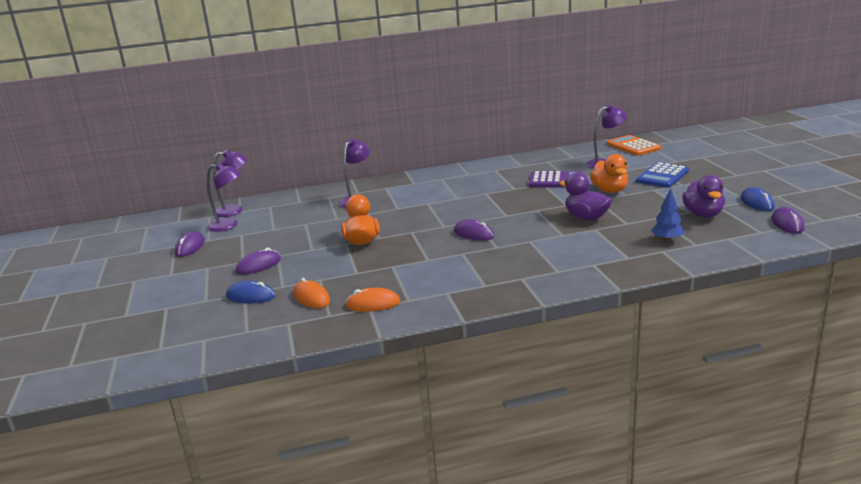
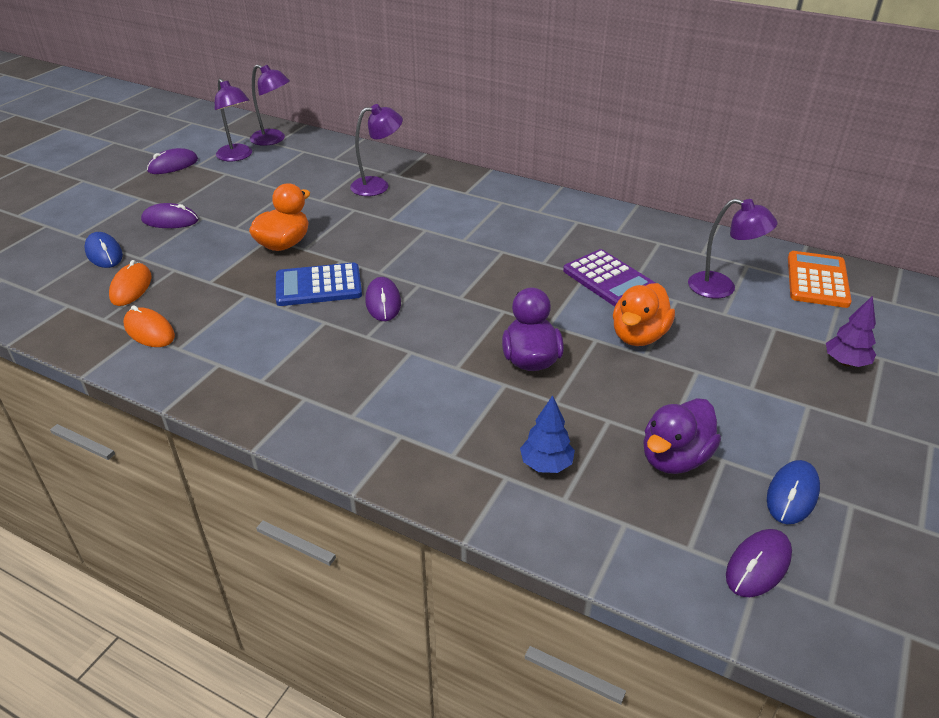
camera: 40 degrees right, 15 degrees up
blue calculator [636,162,689,188] -> blue calculator moved to [276,263,362,306]
none -> purple tree [826,296,876,367]

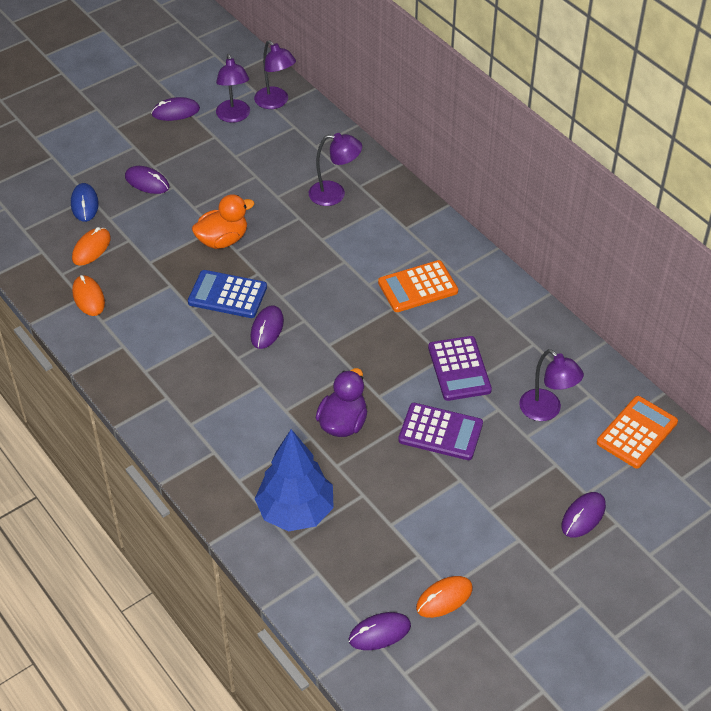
camera: 25 degrees right, 10 degrees up
blue tree [520,395,575,473] -> blue tree [255,429,334,531], size x1.97
orange duck [613,283,675,346] -> purple calculator [398,403,483,460]
purple duck [643,398,721,474] -> none
blue mouse [767,460,820,524] -> orange mouse [416,576,473,618]
purple tree [826,296,876,367] -> purple mouse [562,492,606,538]
none -> orange calculator [378,260,458,312]

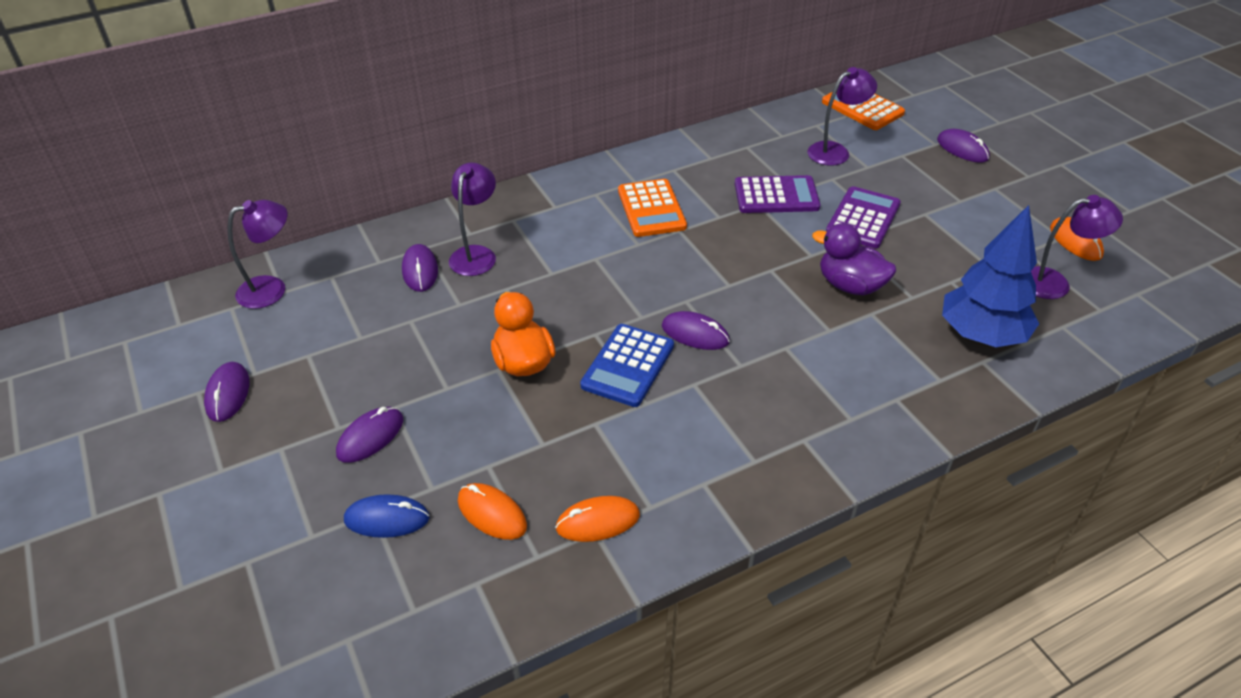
camera: 80 degrees left, 5 degrees down
purple lamp [216,54,250,123] -> purple lamp moved to [1031,195,1123,299]
purple mouse [349,612,411,650] -> purple mouse moved to [402,244,438,292]

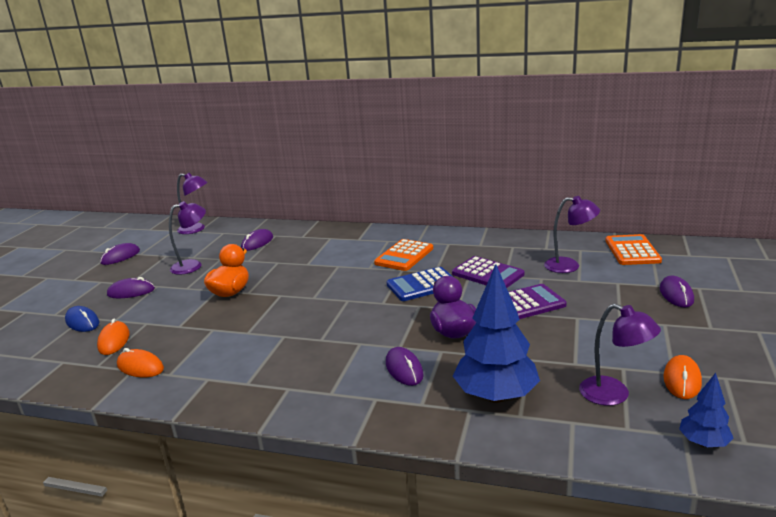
camera: 45 degrees right, 20 degrees down
purple lamp [449,163,496,276] -> purple lamp moved to [169,201,206,275]
blue calculator [580,324,674,407] -> blue calculator moved to [387,267,453,301]
purple mouse [662,311,730,350] -> purple mouse moved to [386,347,423,386]
none -> blue tree [679,373,733,447]

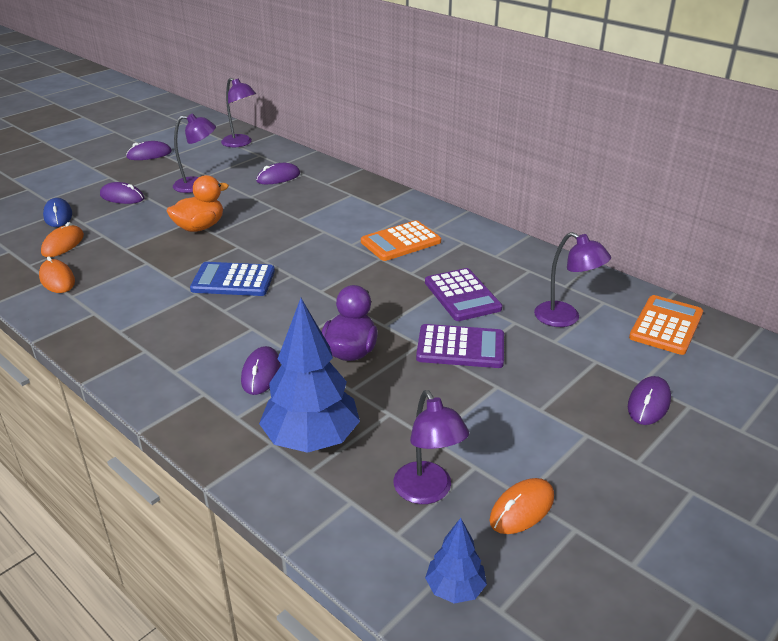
camera: 25 degrees right, 10 degrees up
blue calculator [387,267,453,301] -> blue calculator moved to [190,262,275,296]

